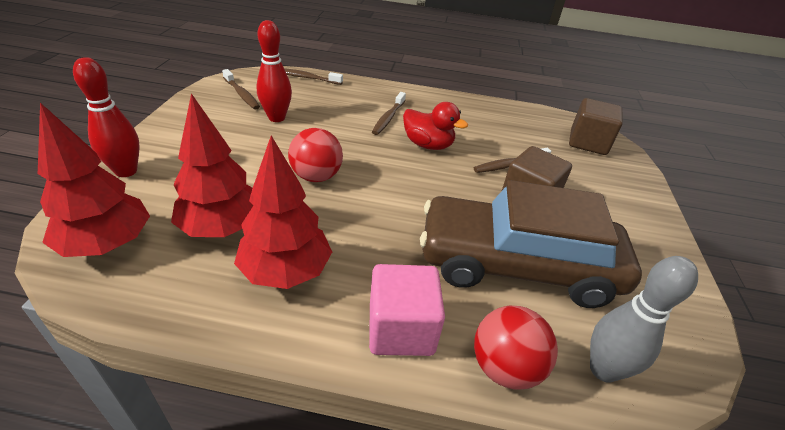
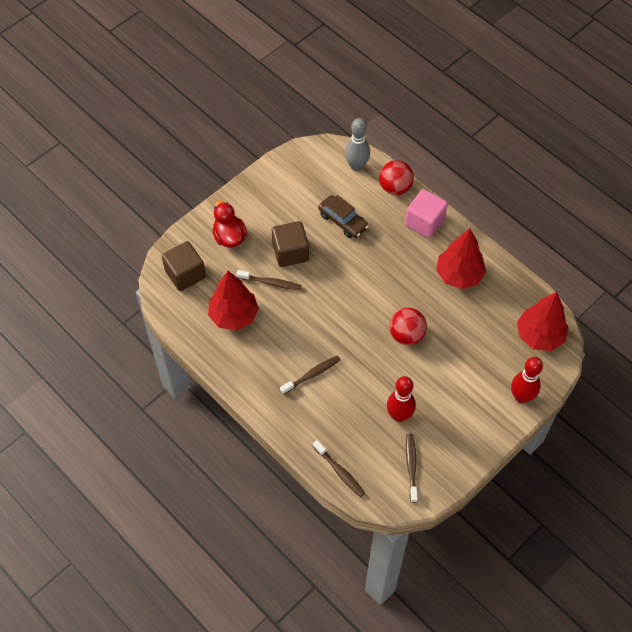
camera: 140 degrees left, 20 degrees up
red tree [171,93,253,237] -> red tree moved to [208,271,259,331]
red duck [403,102,468,150] -> red duck moved to [212,200,247,247]
brown car [420,180,642,308] -> brown car [318,195,369,238], size x0.47

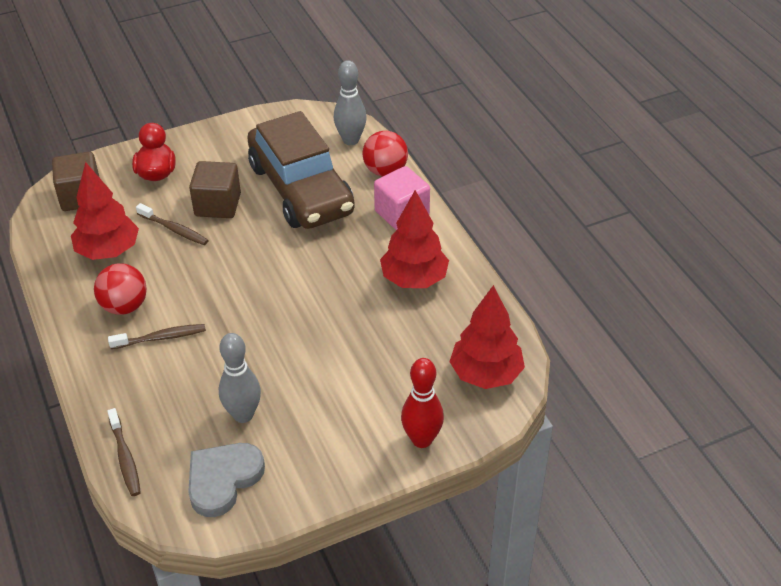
camera: 20 degrees right, 15 degrees down
brown car [318,195,369,238] -> brown car [247,111,355,229], size x2.12
red bowling pin [387,376,416,422] -> grey bowling pin [218,333,261,423]
red ball [389,308,427,345] -> red ball moved to [94,263,147,315]
brown toothbrush [406,434,418,503] -> grey heart [188,443,265,517]

